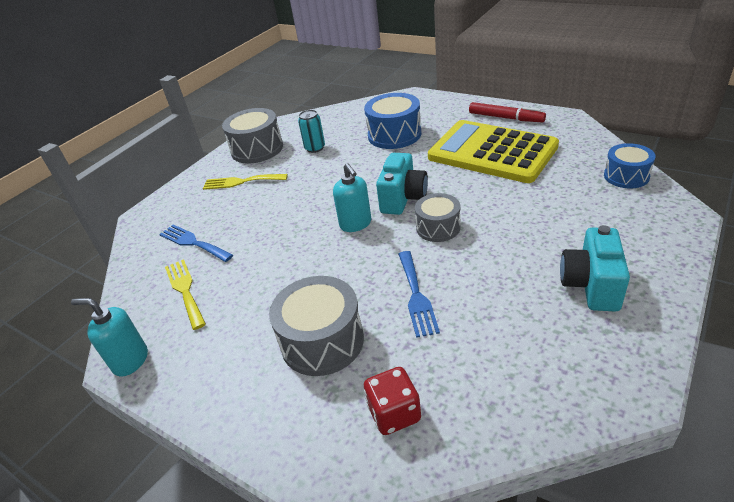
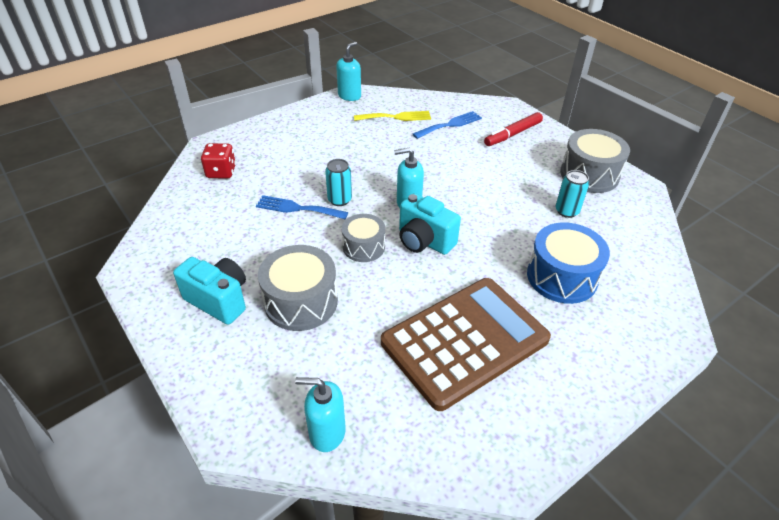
camera: 105 degrees right, 5 degrees up
yellow fork [203,174,288,190] -> none
grey drum [269,276,364,376] -> grey drum moved to [258,245,338,331]
yellow calculator [428,120,559,183] -> brown calculator [381,278,551,411]
red marker [469,102,546,122] -> red marker moved to [484,112,543,146]
blue drum [604,143,656,188] -> turquoise soap dispenser [295,377,346,452]
none -> turquoise can [325,159,352,206]

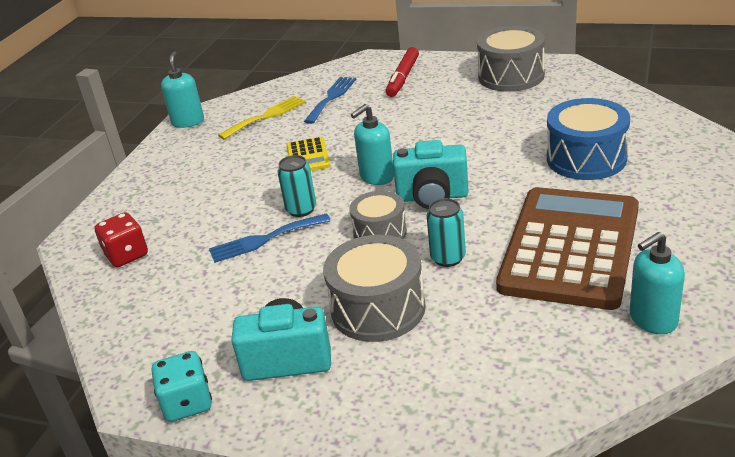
camera: 30 degrees left, 10 degrees down
turquoise soap dispenser [295,377,346,452] -> turquoise soap dispenser moved to [630,232,685,334]
turquoise can [555,170,589,218] -> turquoise can moved to [426,198,466,267]
none -> turquoise dice [152,351,212,422]
none -> yellow calculator [287,137,330,171]

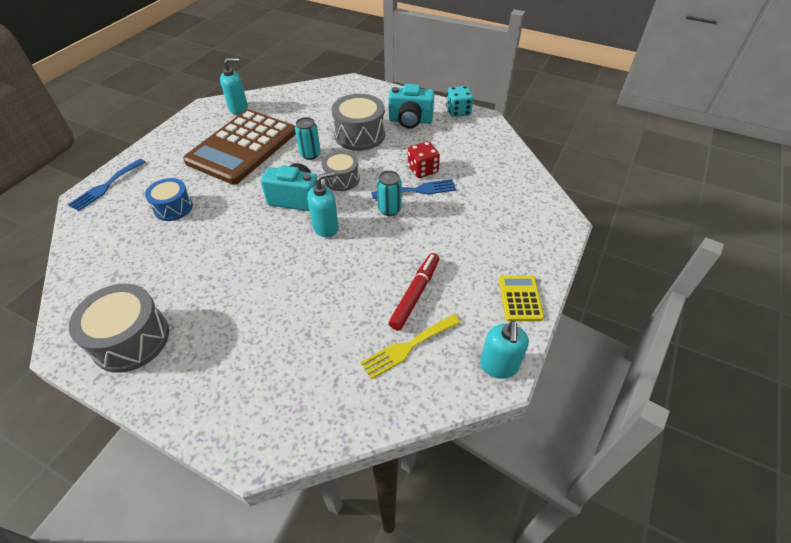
camera: 175 degrees left, 15 degrees up
red dice [95,212,148,267] -> red dice moved to [408,141,440,178]
yellow calculator [287,137,330,171] -> yellow calculator moved to [499,275,544,321]
blue fork [304,77,356,124] -> blue fork moved to [68,159,145,211]
red marker [386,47,419,97] -> red marker moved to [389,253,439,330]
blue drum [547,98,630,180] -> blue drum [145,178,193,221], size x0.64

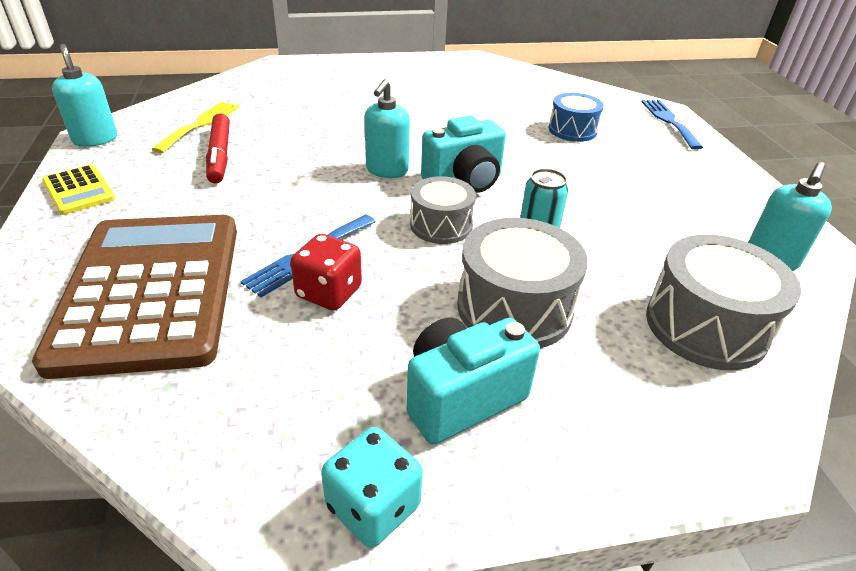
camera: 140 degrees right, 10 degrees down
grey drum [69,284,169,373] -> grey drum moved to [646,235,801,370]
brown calculator [183,109,296,184] -> brown calculator moved to [32,215,237,379]
turquoise can [377,171,402,216] -> none

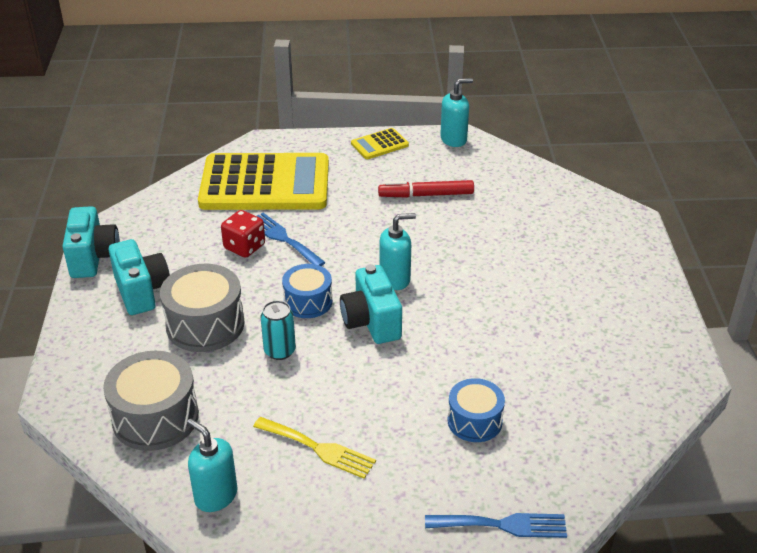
camera: 100 degrees right, 0 degrees up
brown calculator [32,215,237,379] -> yellow calculator [198,153,329,210]
yellow fork [152,101,240,153] -> yellow fork moved to [253,417,376,479]
turquoise dice [321,427,423,548] -> turquoise camera [62,206,120,278]
turquoise soap dispenser [364,79,410,178] -> turquoise soap dispenser turned 135 degrees clockwise [380,213,416,290]
grey drum [410,176,476,244] -> blue drum [282,264,332,318]

